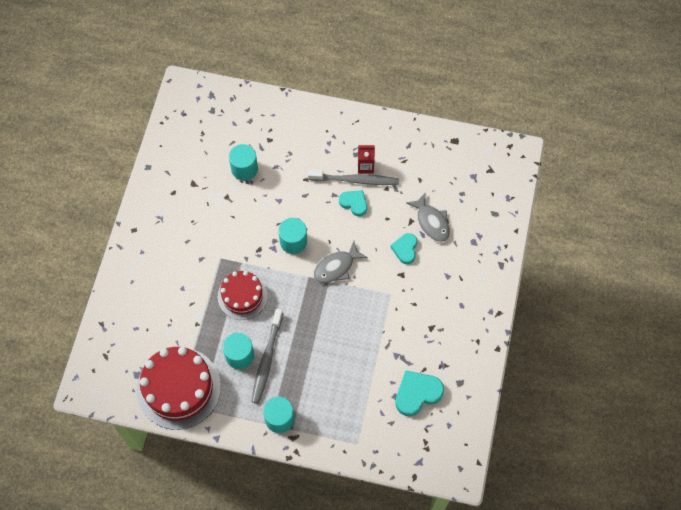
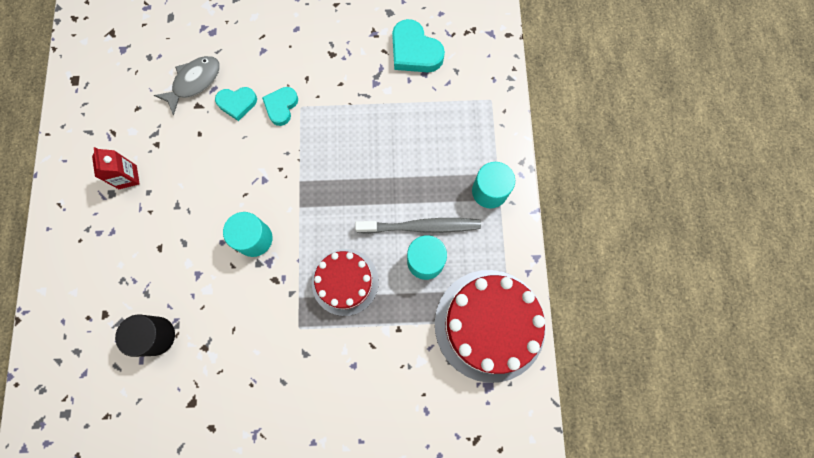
camera: 105 degrees left, 10 degrees up
turquoise cylinder [229,144,258,181] -> black cylinder [115,315,175,357]
grey toothbrush [308,170,399,185] -> none
grey fish [314,241,368,283] -> none
turquoise heart [339,190,367,216] -> turquoise heart moved to [262,87,298,126]

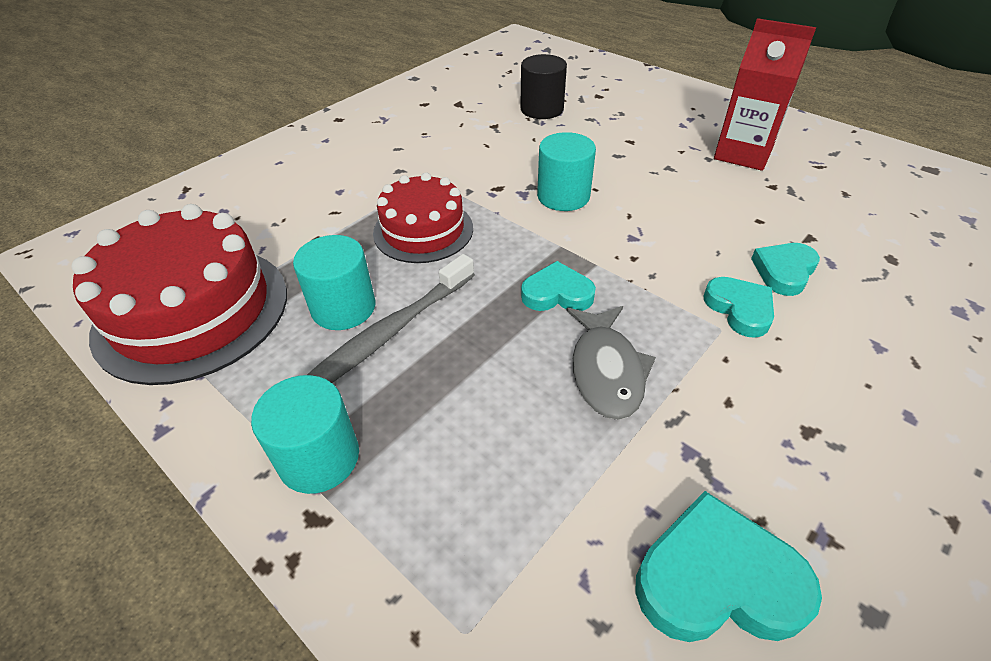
camera: 135 degrees right, 30 degrees down
red carton [92,147,140,189] -> red carton [714,18,816,171], size x1.66
grey fish [154,56,220,115] -> grey fish moved to [566,306,656,420]
none -> turquoise heart [521,261,596,311]

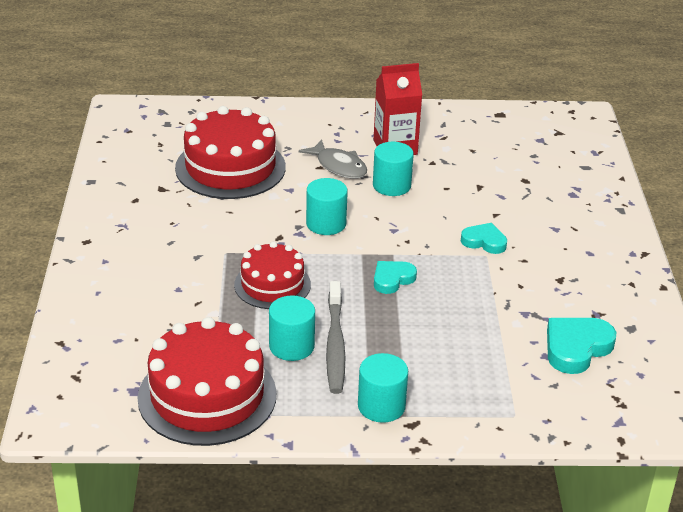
camera: 45 degrees left, 10 degrees down
black cylinder [520,54,567,119] -> red cake [175,106,286,199]
grey fish [566,306,656,420] -> grey fish moved to [299,139,367,179]
turquoise heart [751,243,820,296] -> none
none -> turquoise cylinder [373,142,414,196]

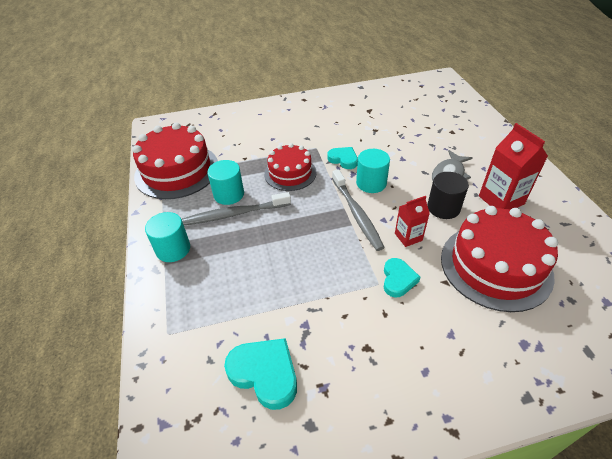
camera: 80 degrees right, 10 degrees up
red cake [175,106,286,199] -> red cake moved to [441,206,558,312]
turquoise cylinder [373,142,414,196] -> black cylinder [427,172,469,219]
turquoise heart [374,261,417,294] -> turquoise heart moved to [327,147,358,169]
none -> grey toothbrush [332,169,385,251]
none -> red carton [395,196,430,247]

